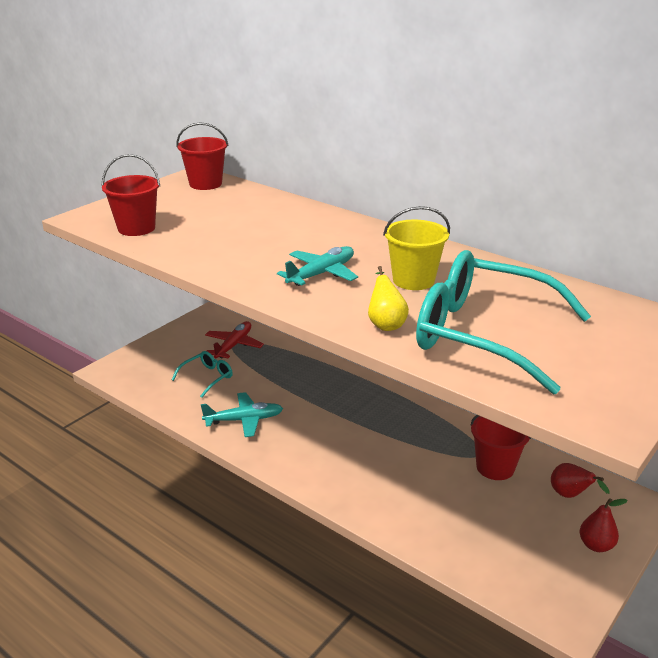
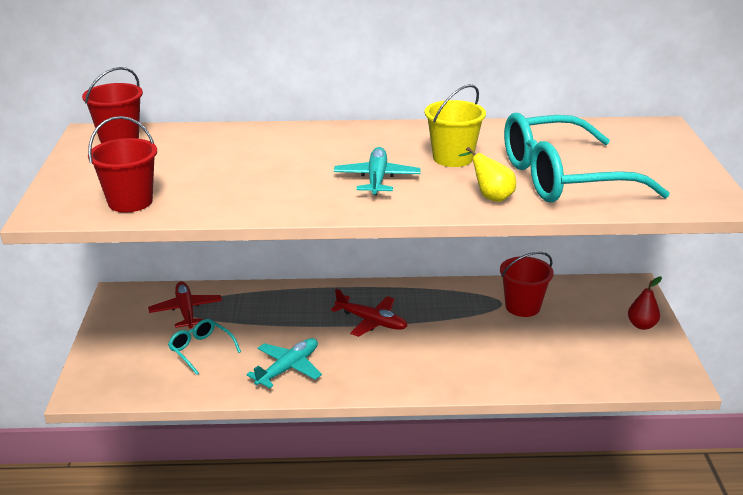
camera: 40 degrees left, 0 degrees up
turquoise glasses [171,351,233,398] -> turquoise glasses turned 45 degrees counterclockwise [168,319,241,375]
red pear [551,463,610,498] -> none
none -> red plane [331,289,407,337]

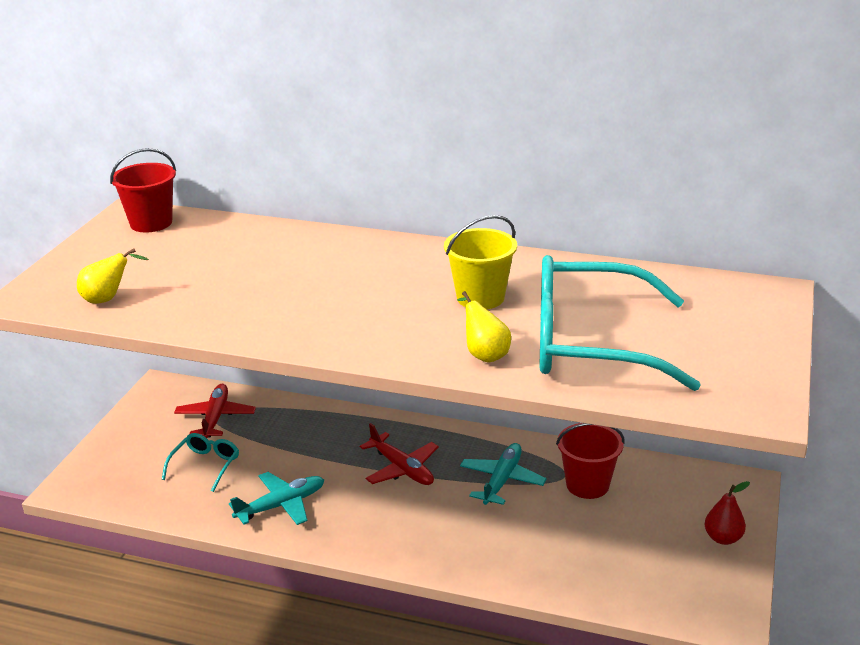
camera: 20 degrees right, 0 degrees up
red bucket [88,116,157,212] -> yellow pear [77,248,149,304]
turquoise glasses [168,319,241,375] -> turquoise glasses turned 45 degrees clockwise [162,433,239,492]
turquoise plane [334,147,421,195] -> turquoise plane moved to [460,443,547,505]

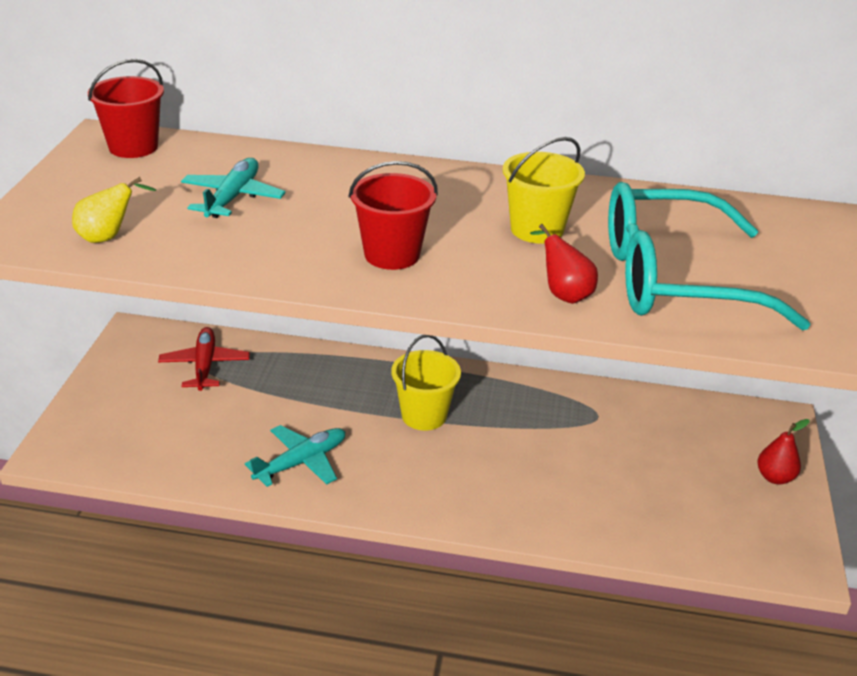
camera: 10 degrees left, 5 degrees up
turquoise glasses [162,433,239,492] -> none
red plane [360,423,439,485] -> yellow bucket [391,335,461,431]
yellow pear [457,291,511,363] -> red pear [530,224,598,304]
turquoise plane [460,443,547,505] -> turquoise plane moved to [181,158,286,218]
red bucket [556,423,625,499] -> red bucket moved to [349,161,438,270]

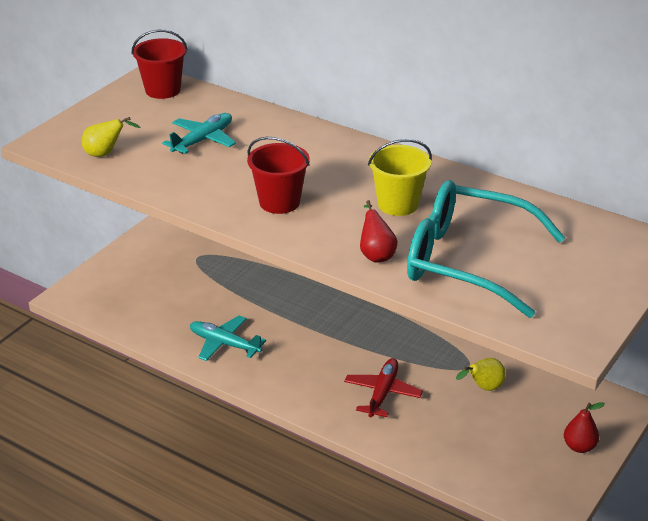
camera: 25 degrees right, 0 degrees up
red plane [158,327,250,391] -> red plane moved to [344,358,423,418]
turquoise plane [245,425,345,487] -> turquoise plane turned 135 degrees counterclockwise [190,315,266,361]
yellow bucket [391,335,461,431] -> none
none -> yellow pear [456,358,506,391]

